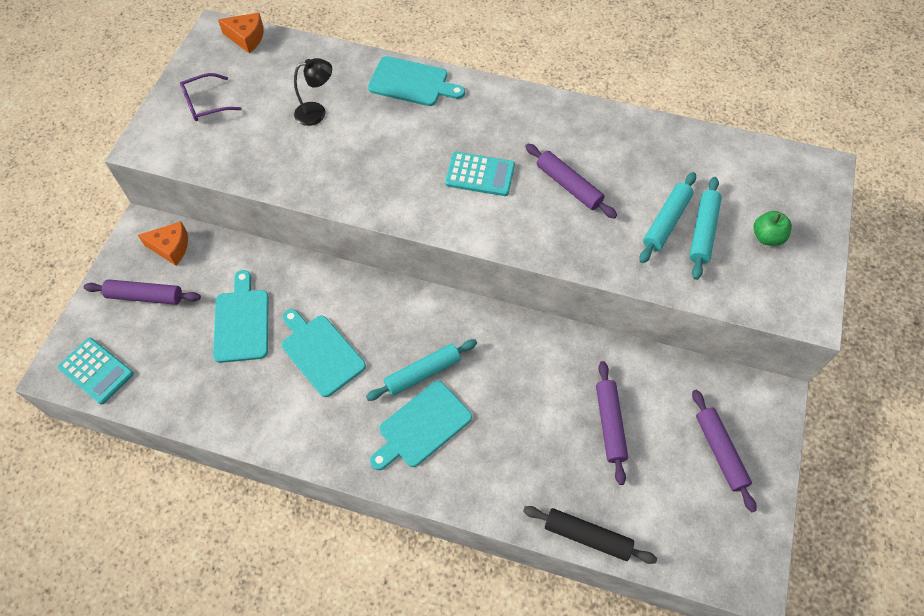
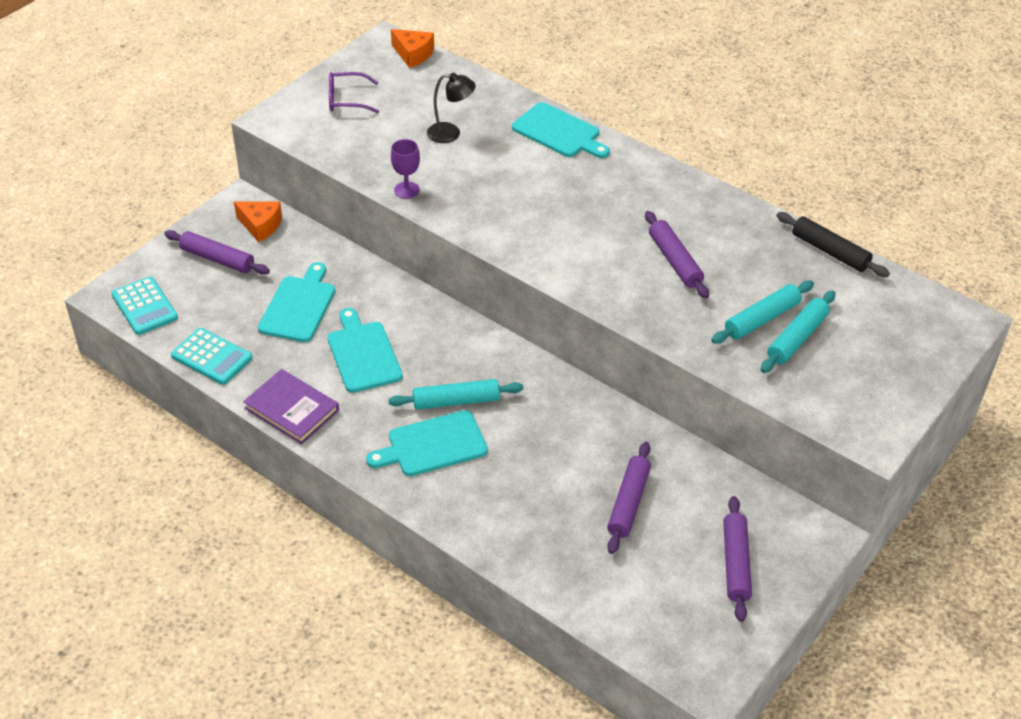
camera: 20 degrees right, 15 degrees down
turquoise calculator [445,152,515,196] -> turquoise calculator moved to [171,328,253,385]
black rolling pin [523,506,657,564] -> black rolling pin moved to [776,212,890,277]
green apple [753,211,792,246] -> none
none -> purple book [243,369,339,444]
none -> purple goblet [391,139,420,199]

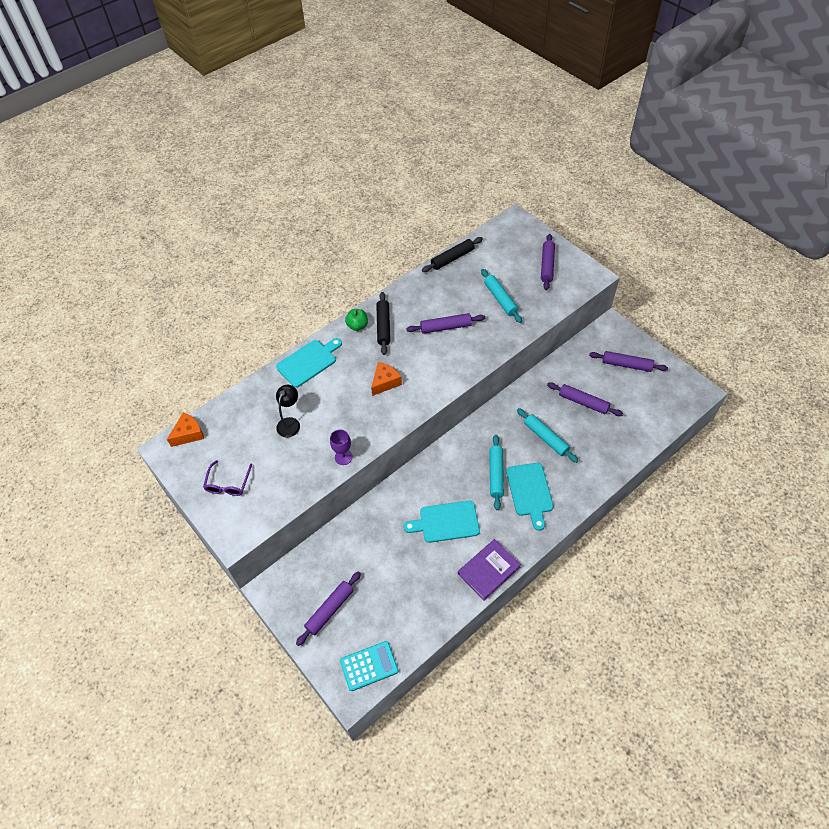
camera: 75 degrees left, 10 degrees up
turquoise calculator [171,328,253,385] -> none
orange cheese [234,202,282,242] -> orange cheese moved to [371,362,402,396]
turquoise cutting board [258,262,335,342] -> none
turquoise rolling pin [761,291,835,373] -> turquoise rolling pin moved to [517,408,578,463]
none -> green apple [345,309,368,331]
none -> black rolling pin [376,292,390,355]
none -> purple rolling pin [541,234,555,290]

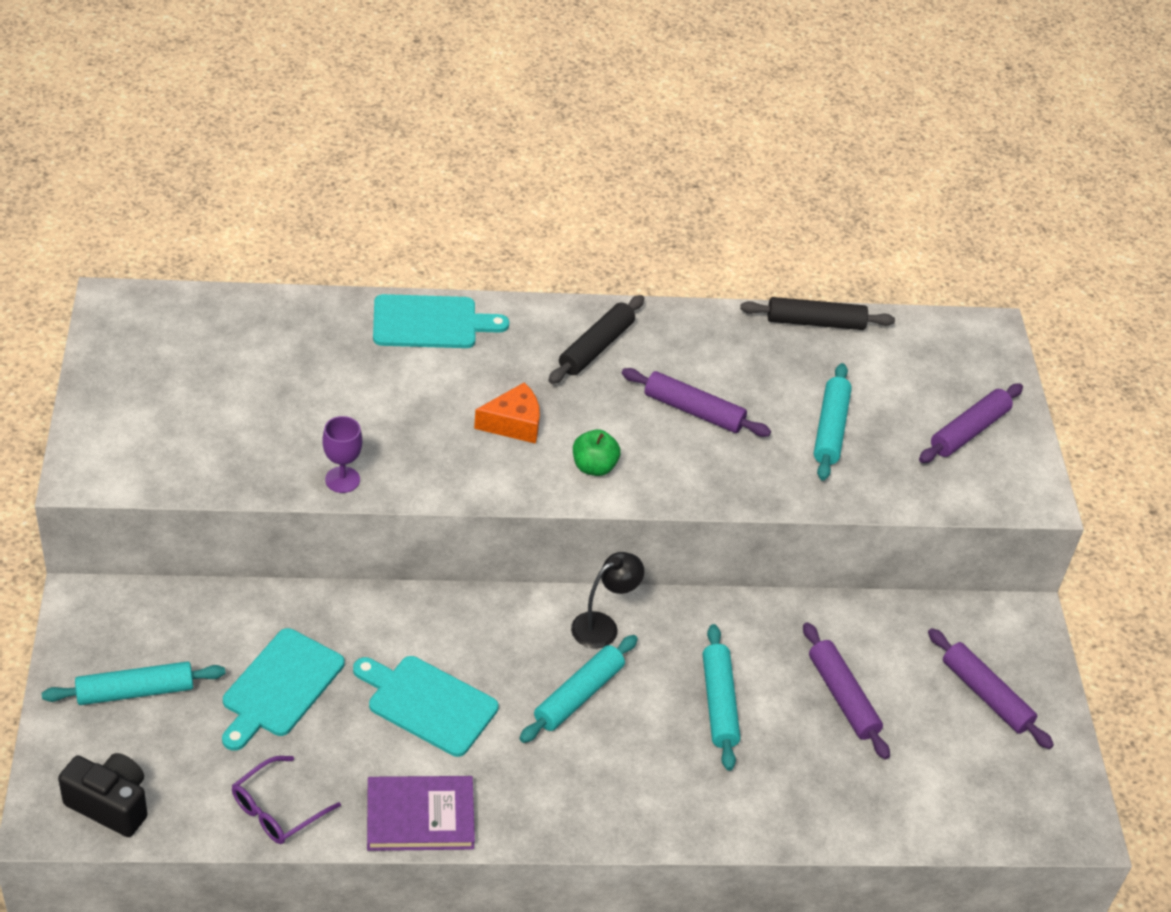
camera: 30 degrees right, 10 degrees down
orange cheese [167,413,204,447] -> none
purple glasses [203,460,252,496] -> purple glasses moved to [232,756,341,844]
black lamp [276,385,300,437] -> black lamp moved to [571,552,644,649]
purple rolling pin [296,571,361,646] -> turquoise rolling pin [42,661,226,705]
turquoise calculator [340,641,398,691] -> black camera [58,753,148,837]
green apple [345,309,368,331] -> green apple moved to [573,429,621,476]
turquoise cutting board [506,463,554,531] -> turquoise cutting board moved to [222,628,344,751]

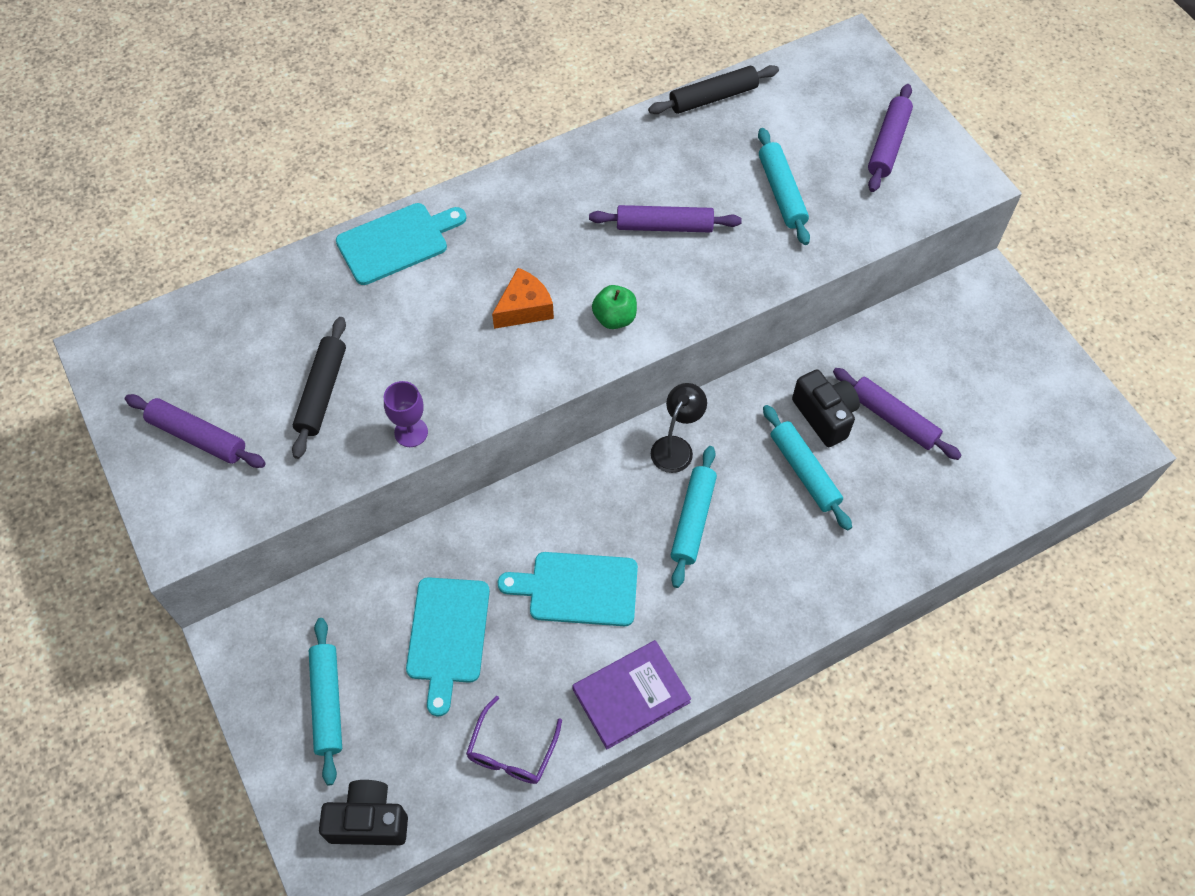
camera: 20 degrees left, 15 degrees up
turquoise rolling pin [42,661,226,705] -> turquoise rolling pin turned 60 degrees counterclockwise [309,618,342,785]
black rolling pin [548,295,644,384] -> black rolling pin moved to [292,317,346,459]
purple rolling pin [928,628,1054,749] -> purple rolling pin moved to [125,394,266,468]
none -> black camera [792,369,860,447]

